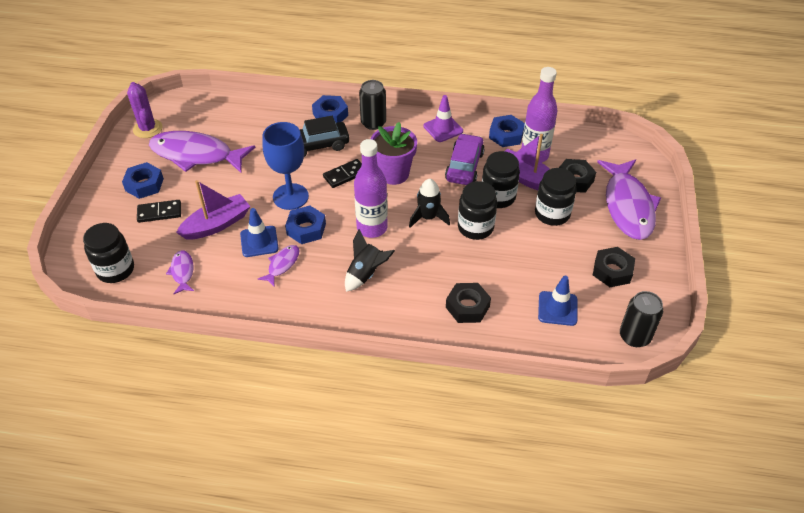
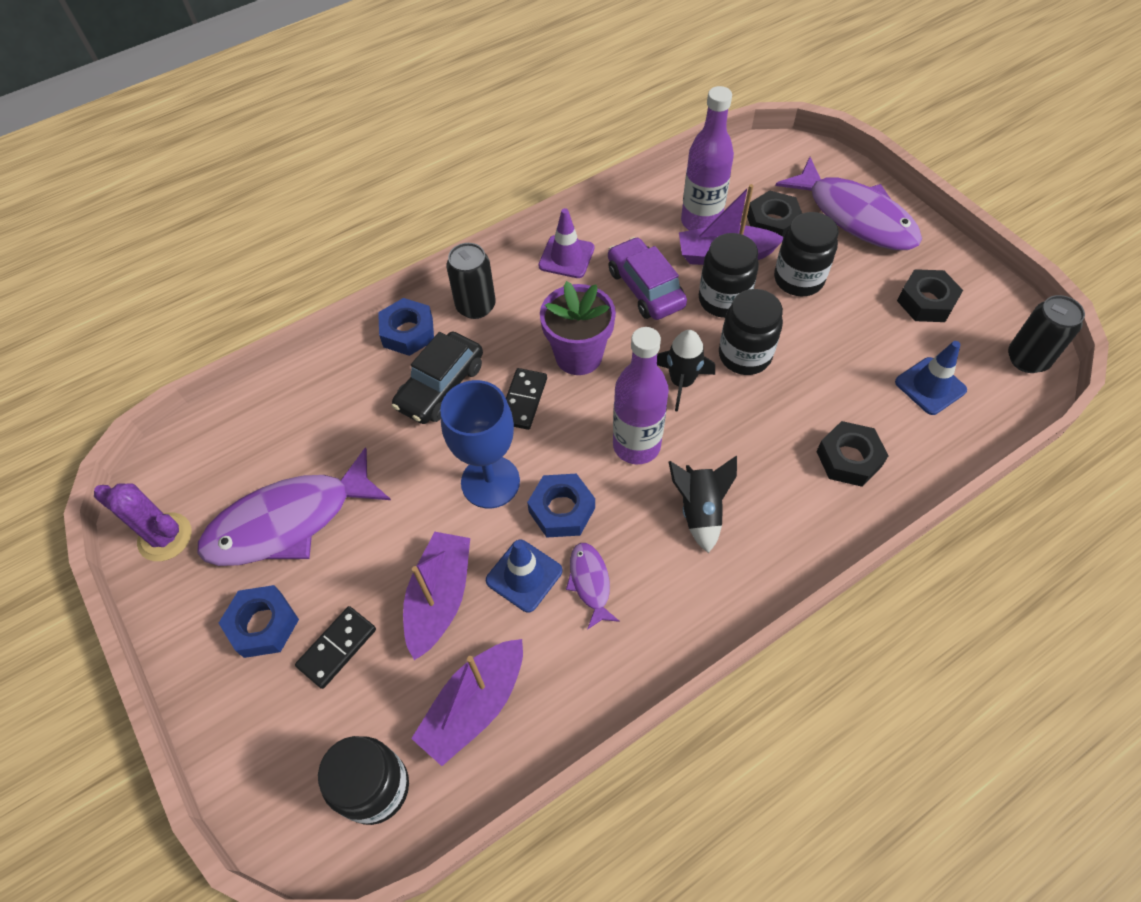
camera: 40 degrees left, 10 degrees up
purple fish [166,250,194,294] -> purple boat [411,639,523,766]
blue nut [489,115,525,147] -> none

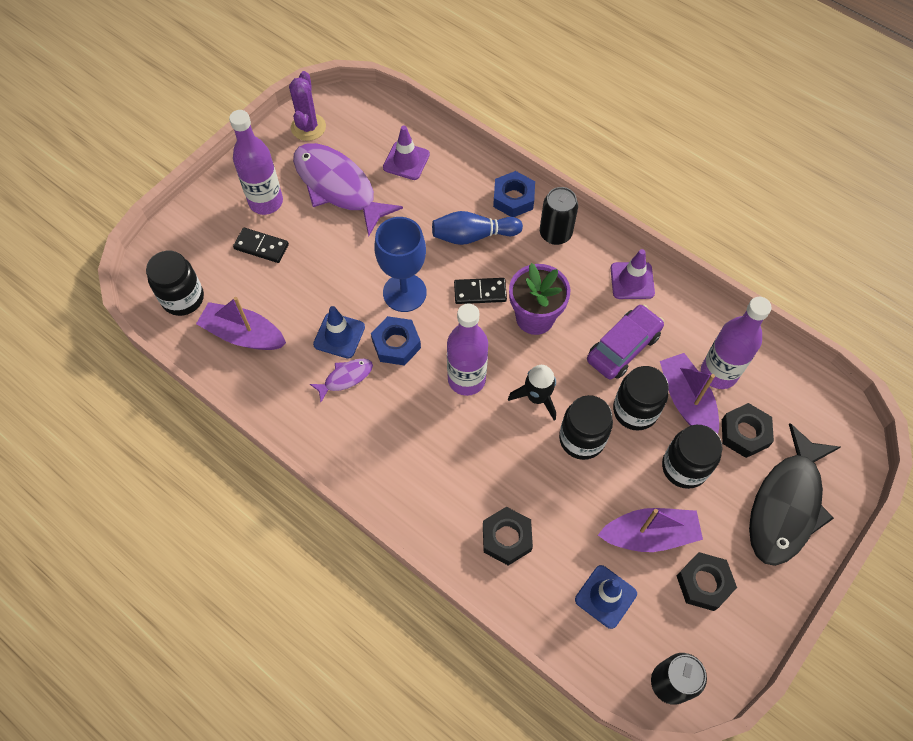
camera: 70 degrees right, 5 degrees up
blue nut [219,585,299,658] -> purple bottle [229,110,283,215]
black car [392,332,483,424] -> blue bowling pin [432,211,523,245]
purple boat [403,532,470,660] -> purple boat moved to [598,508,703,552]
black rocket [668,456,737,553] -> none
purple fish [775,157,922,250] -> black fish [749,423,841,566]
none -> purple traffic cone [383,125,430,180]

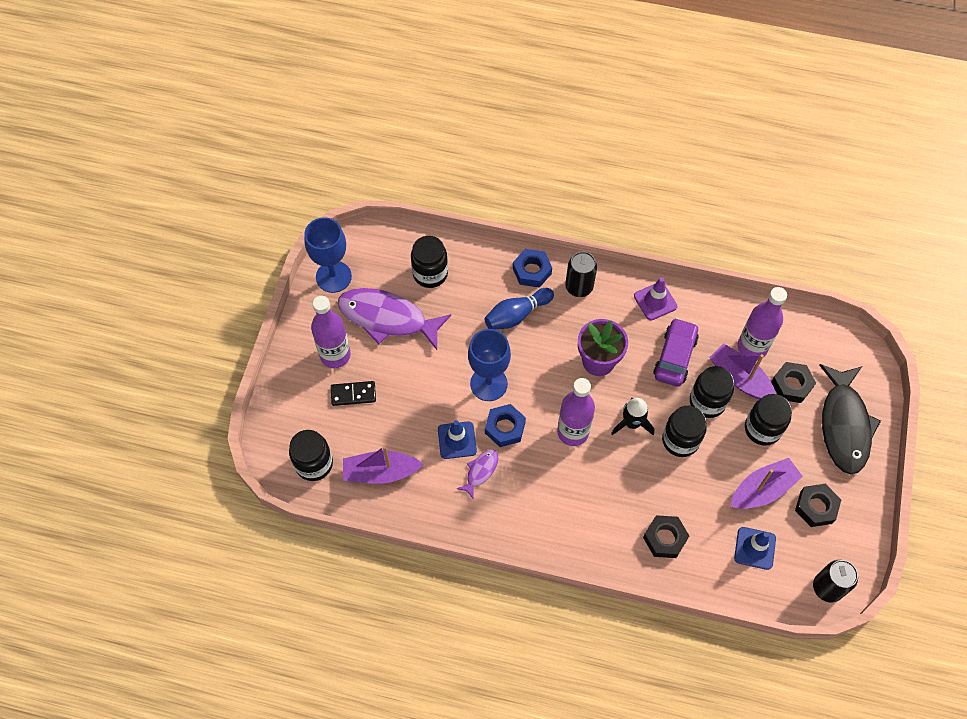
camera: 25 degrees left, 0 degrees up
purple cactus [289,71,326,141] -> blue goblet [304,217,352,293]
purple traffic cone [383,125,430,180] -> black jar [411,236,448,288]
black domino [454,278,507,304] -> none

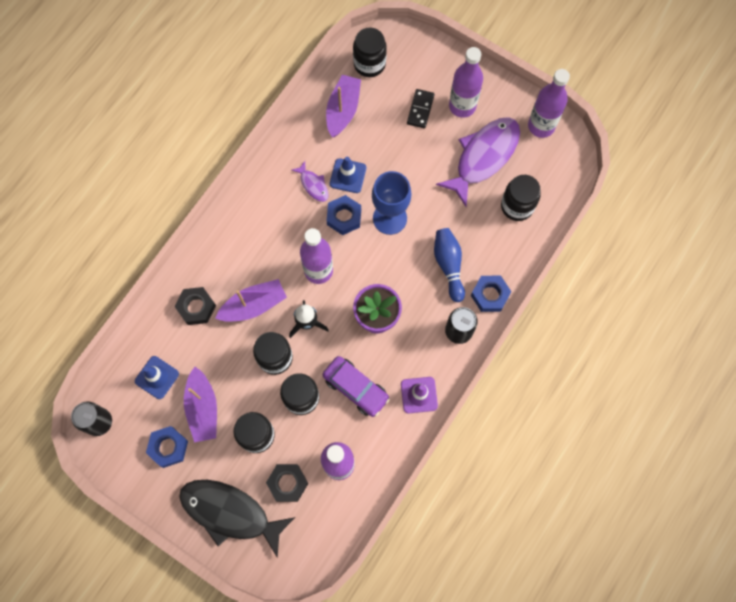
camera: 110 degrees right, 10 degrees up
blue goblet [304,217,352,293] -> purple bottle [528,69,570,138]
purple boat [709,343,776,400] -> purple boat moved to [215,279,287,322]
black nut [795,484,841,527] -> blue nut [146,426,188,468]

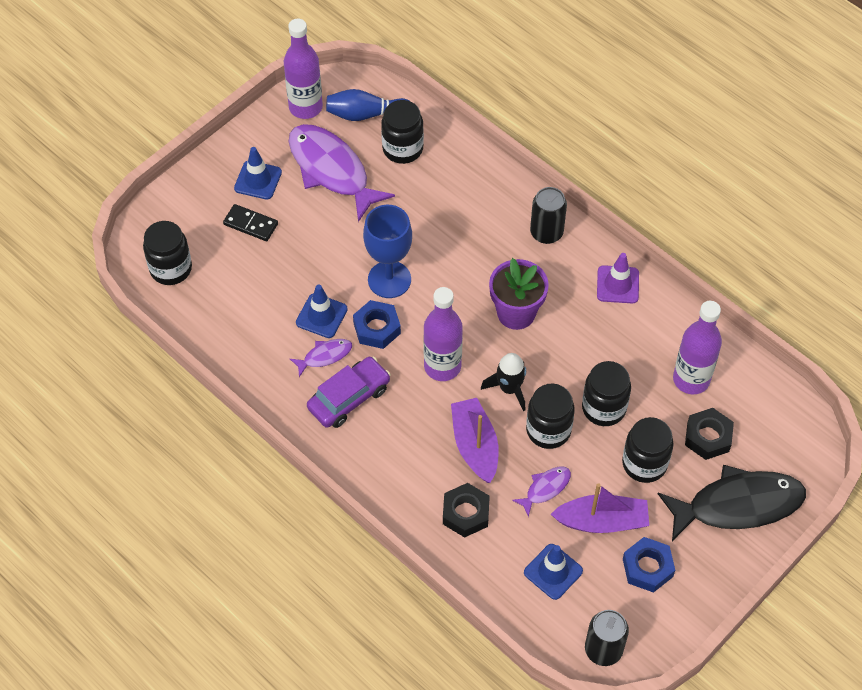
camera: 80 degrees left, 15 degrees down
black fish [179,480,295,558] -> black fish turned 135 degrees counterclockwise [658,465,806,541]
purple car [323,356,390,417] -> purple car moved to [307,357,391,428]
purple boat [326,75,361,137] -> none
blue bowling pin [434,228,465,302] -> blue bowling pin moved to [326,89,411,121]
purple bottle [449,47,483,118] -> blue traffic cone [234,147,282,200]
blue nut [471,276,511,312] -> none
none -> purple fish [512,466,571,517]

